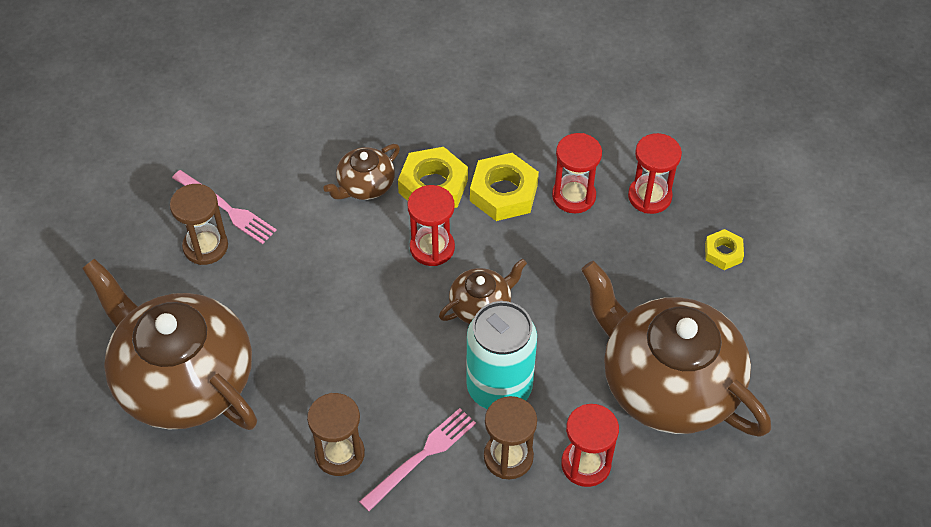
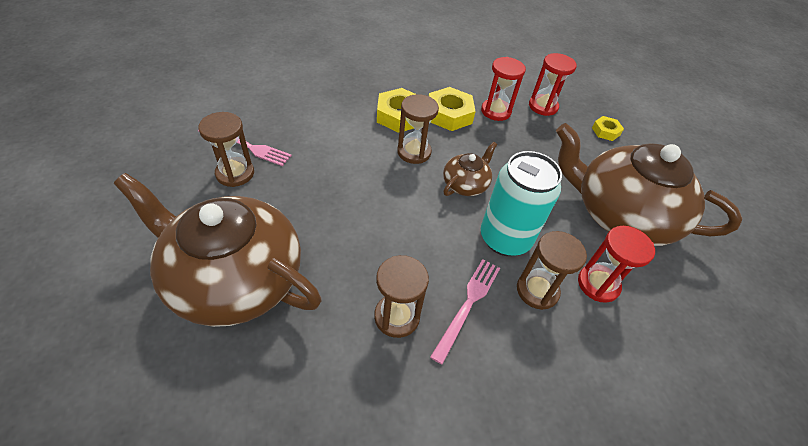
camera: 20 degrees left, 5 degrees down
brown teapot [323,144,400,200] -> none
red hourglass [408,185,455,266] -> brown hourglass [397,94,439,164]

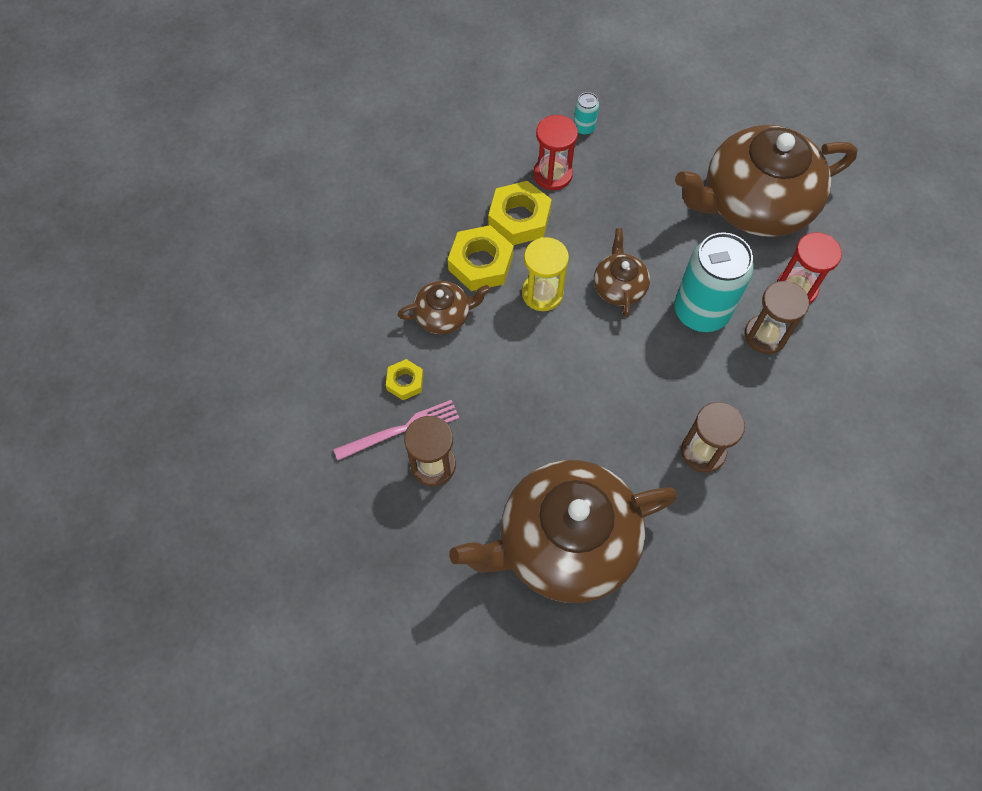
camera: 40 degrees left, 15 degrees up
brown hourglass [397,94,439,164] -> yellow hourglass [522,237,569,311]
pink fork [430,259,500,365] -> none
red hourglass [529,53,577,116] -> turquoise can [574,92,599,135]
yellow nut [592,116,624,141] -> yellow nut moved to [386,359,423,400]
none -> brown teapot [398,281,490,334]

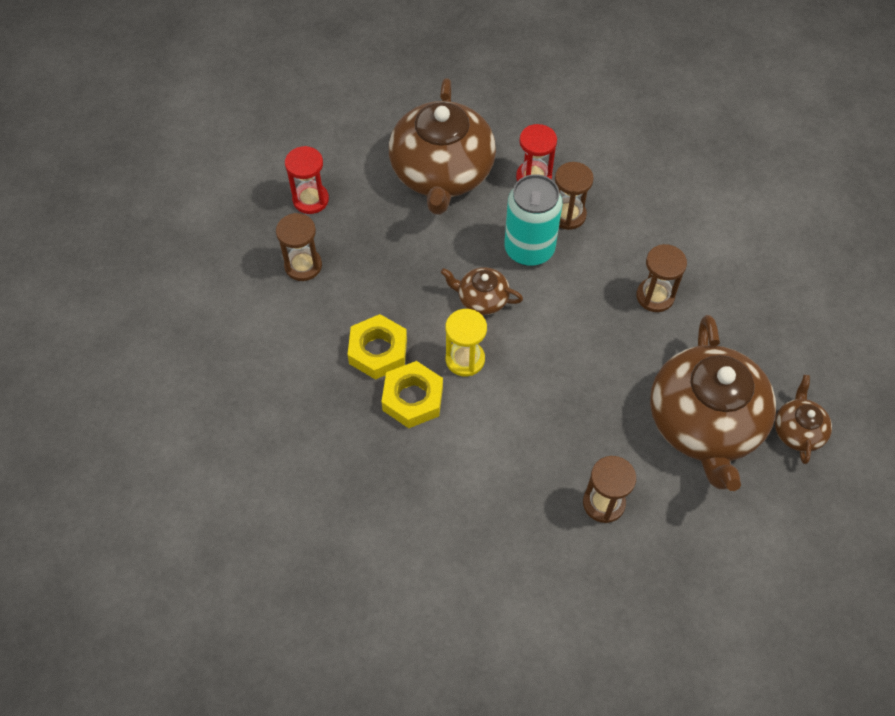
camera: 70 degrees left, 5 degrees down
pink fork [334,400,459,460] -> none
yellow nut [386,359,423,400] -> none
brown teapot [398,281,490,334] -> brown teapot moved to [775,375,832,464]
red hourglass [533,115,578,190] -> red hourglass moved to [285,146,329,214]
turquoise can [574,92,599,135] -> brown hourglass [276,213,322,281]

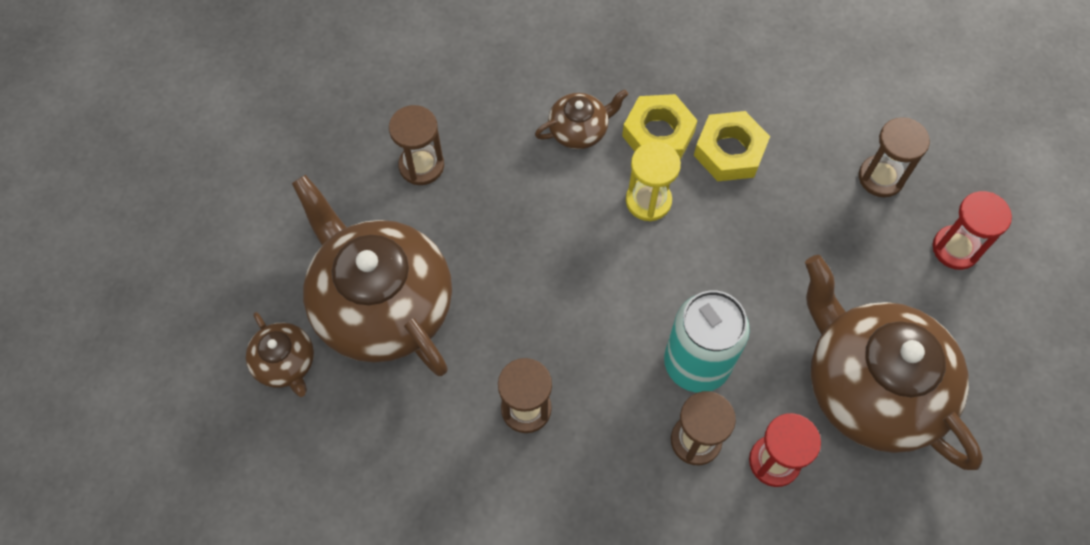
camera: 140 degrees right, 5 degrees up
brown teapot [441,267,523,315] -> brown teapot moved to [535,89,628,149]

